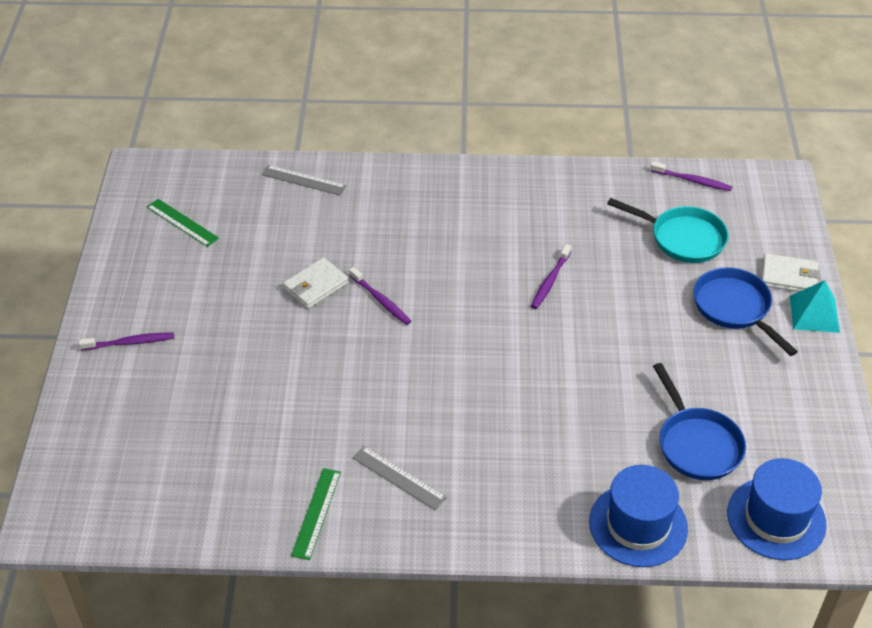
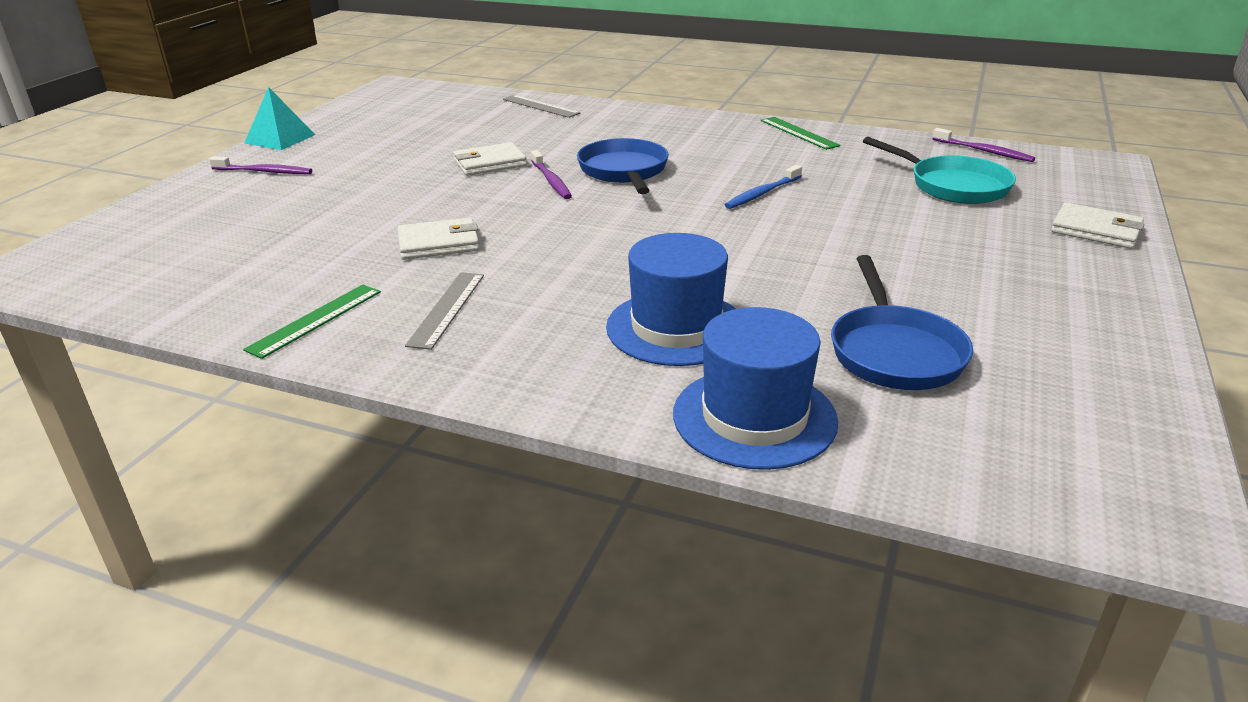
camera: 20 degrees right, 15 degrees down
green ruler [147,199,219,247] -> green ruler moved to [761,117,841,150]
grey ruler [352,446,447,510] -> grey ruler turned 45 degrees clockwise [405,272,484,350]
purple toothbrush [531,244,572,309] -> blue toothbrush [725,165,802,209]
blue pan [693,267,798,356] -> blue pan moved to [577,138,669,194]
blue hat [727,458,827,560] -> blue hat moved to [606,233,736,366]
turquoise pyramid [790,280,840,333] -> turquoise pyramid moved to [244,87,316,150]
none -> white wallet [398,217,479,260]

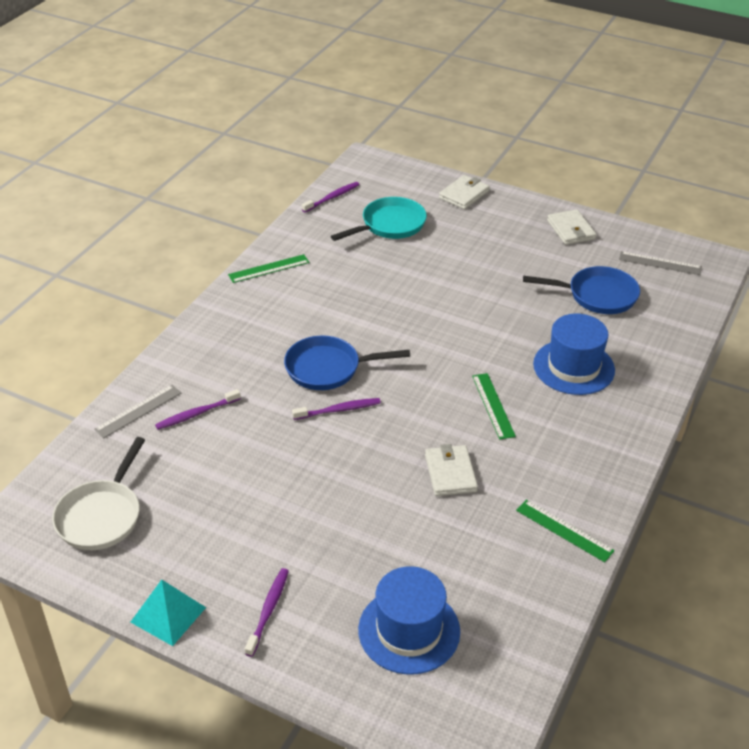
camera: 85 degrees left, 10 degrees up
grey ruler [405,272,484,350] -> grey ruler moved to [619,251,702,275]
white wallet [453,142,527,176] -> white wallet moved to [547,210,596,245]
blue hat [673,307,838,470] -> blue hat moved to [358,566,460,675]
blue toothbrush [725,165,802,209] -> none
none -> white pan [52,437,145,550]
none -> purple toothbrush [155,389,241,430]
none -> green ruler [472,373,516,440]

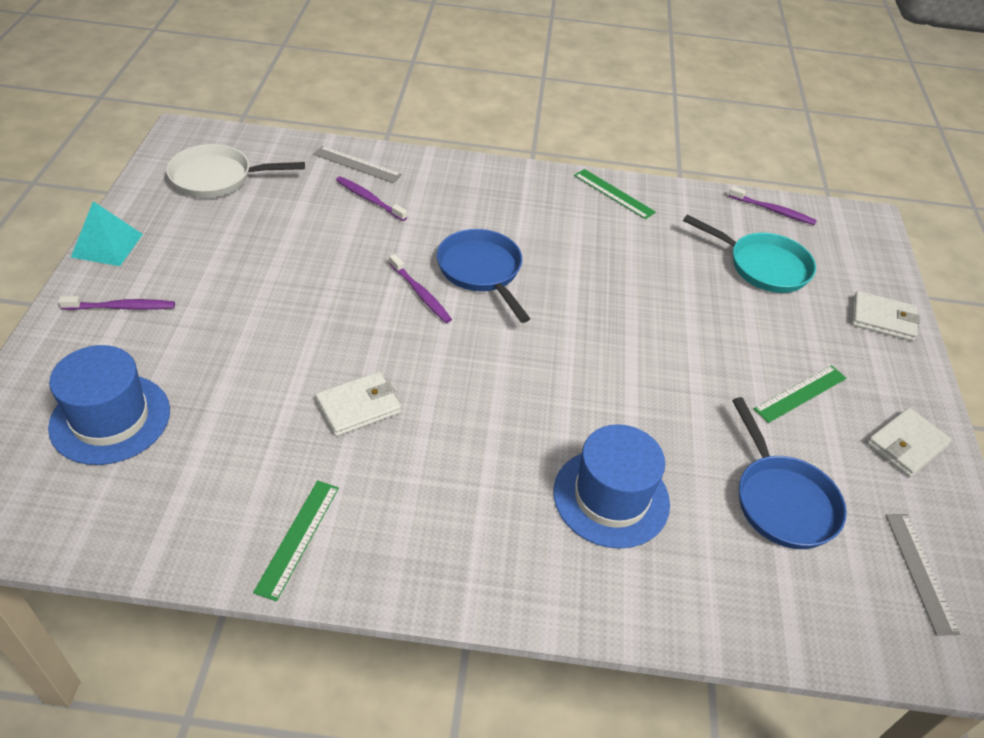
camera: 65 degrees right, 5 degrees up
green ruler [472,373,516,440] -> green ruler moved to [754,365,846,423]

